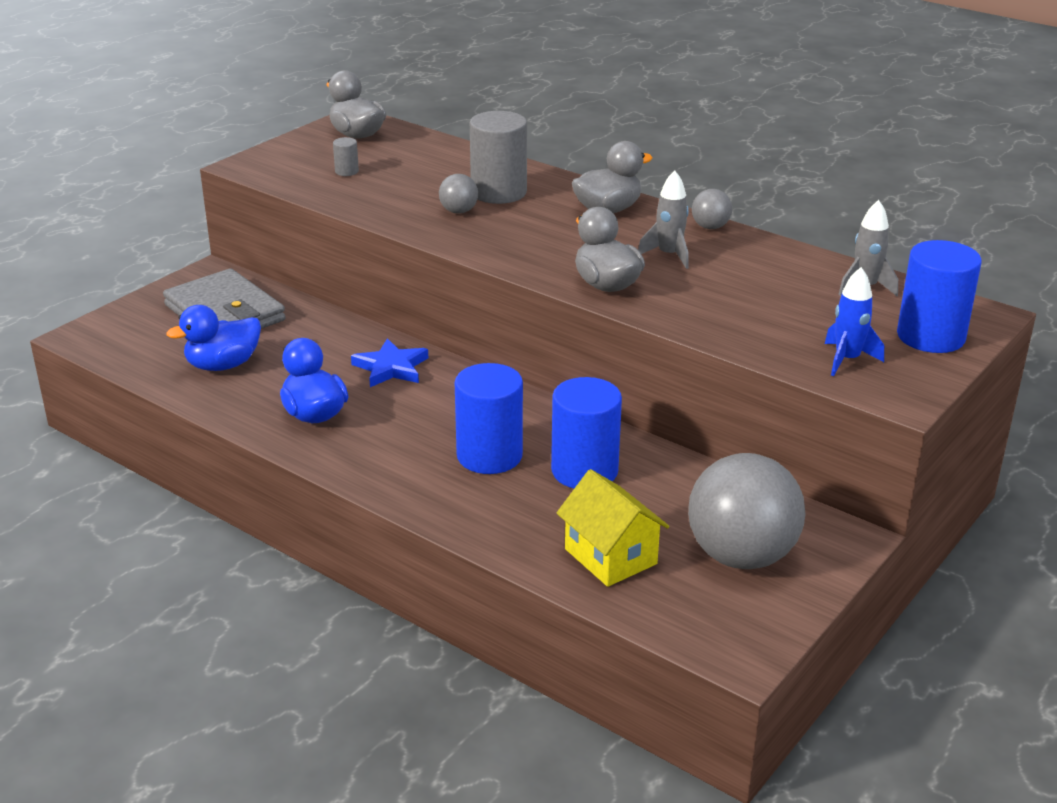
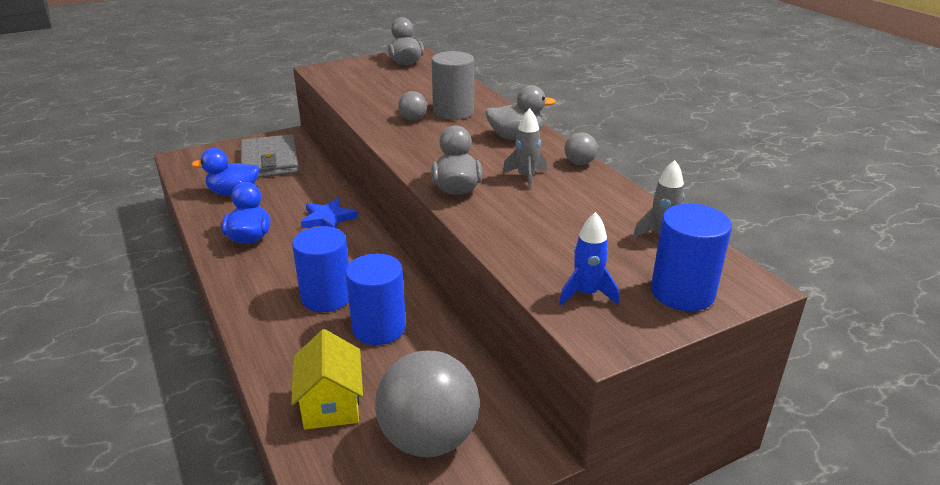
camera: 25 degrees right, 0 degrees up
grey cylinder [333,137,359,176] -> none

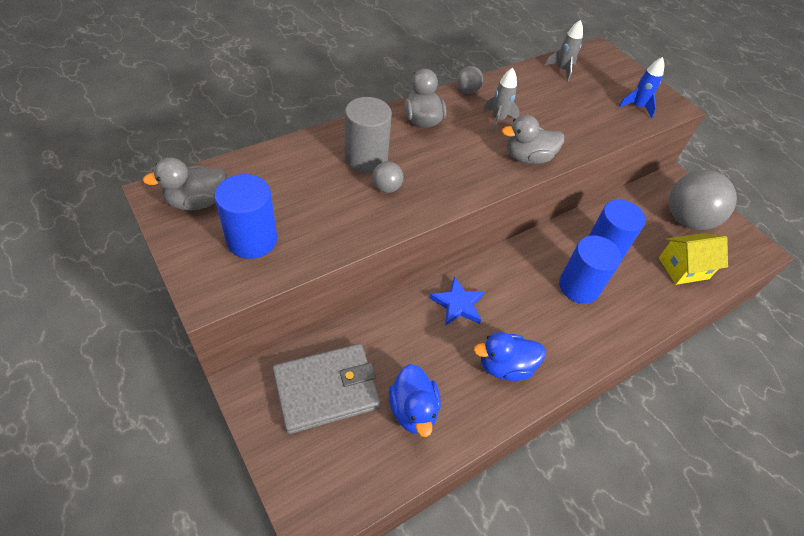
camera: 100 degrees left, 20 degrees up
blue cylinder [651,204,732,311] -> blue cylinder moved to [215,174,277,259]

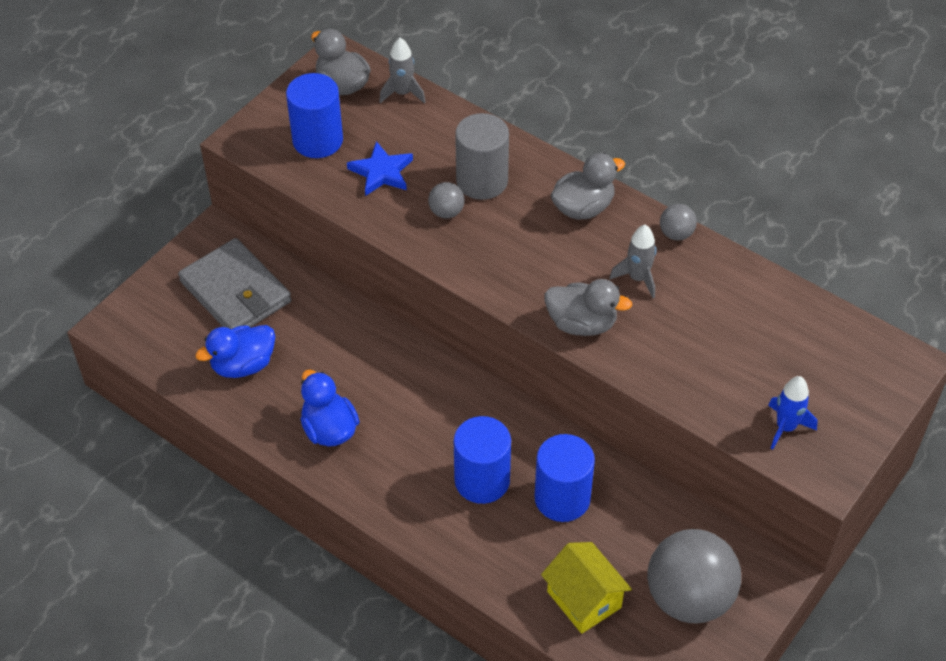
camera: 75 degrees right, 0 degrees up
blue star [429,276,485,326] -> blue star moved to [347,141,413,196]
grey duck [502,115,564,164] -> grey duck turned 135 degrees clockwise [544,279,632,336]
grey rocket [545,20,583,82] -> grey rocket moved to [379,38,425,104]

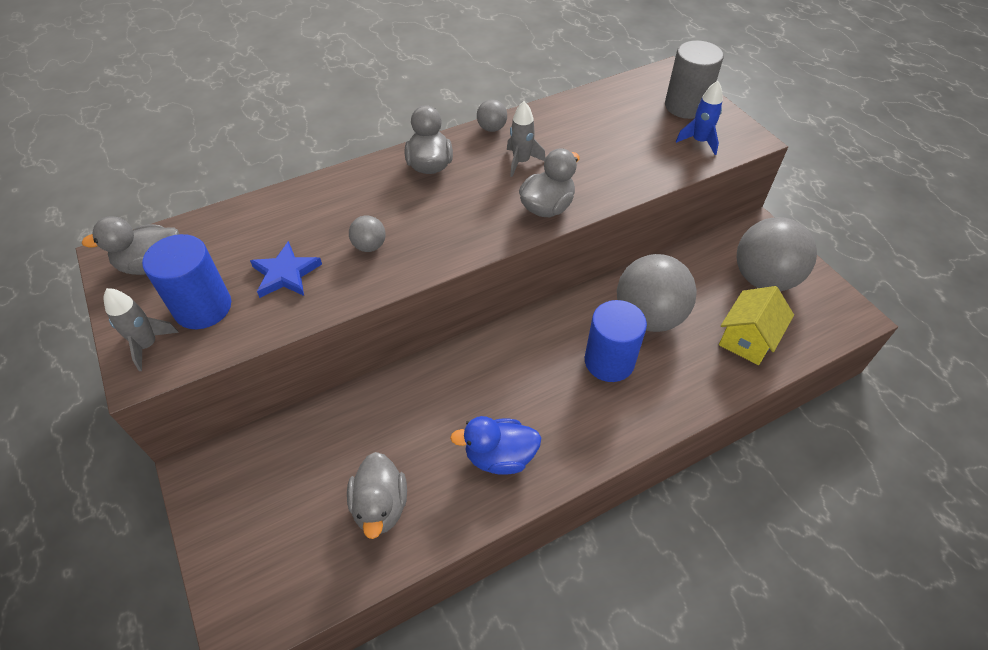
camera: 65 degrees left, 0 degrees up
grey wallet [178,238,292,329] -> none
blue duck [195,325,275,378] -> grey duck [347,452,407,539]
grey rocket [379,38,425,104] -> grey rocket moved to [104,288,179,371]
grey cylinder [455,113,509,200] -> grey cylinder moved to [665,40,724,119]
blue cylinder [534,434,595,522] -> grey ball [617,254,697,332]
yellow house [541,542,632,634] -> yellow house turned 45 degrees counterclockwise [719,286,794,365]

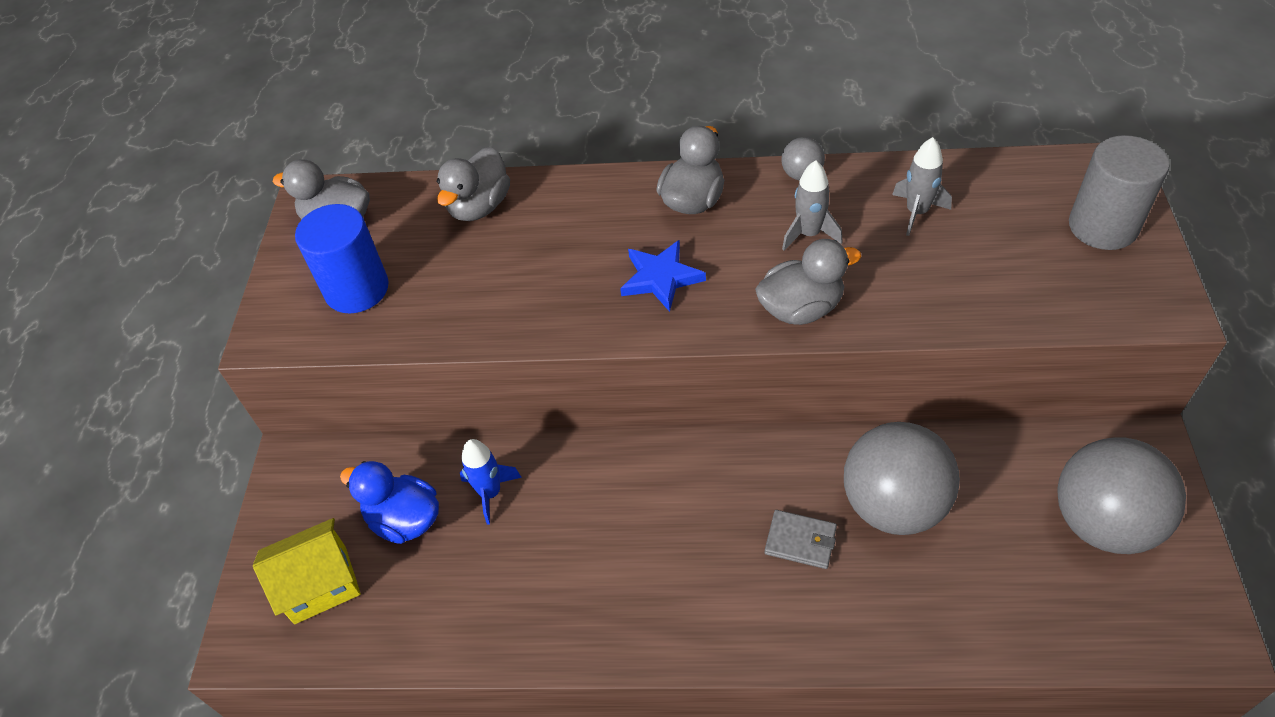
camera: 35 degrees right, 0 degrees up
grey rocket [104,288,179,371] -> grey rocket moved to [892,137,952,236]
blue star [250,241,322,298] -> blue star moved to [620,240,706,312]
grey duck [347,452,407,539] -> grey duck moved to [437,147,510,221]
grey ball [349,215,385,252] -> none
blue duck [450,416,541,475] -> blue duck moved to [340,461,439,544]
blue cylinder [585,300,647,382] -> grey wallet [765,510,837,569]
blue rocket [676,81,723,155] -> blue rocket moved to [460,439,522,525]
yellow house [719,286,794,365] -> yellow house moved to [253,518,361,624]

